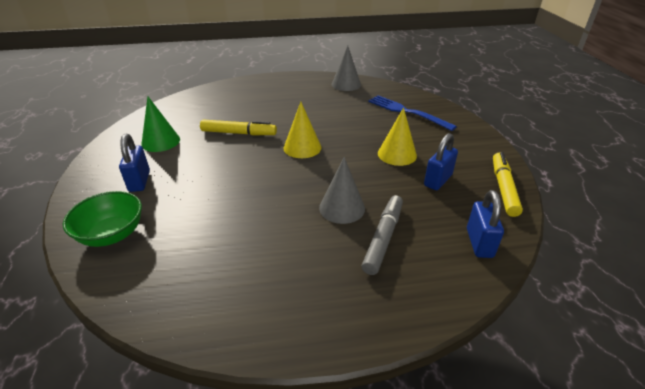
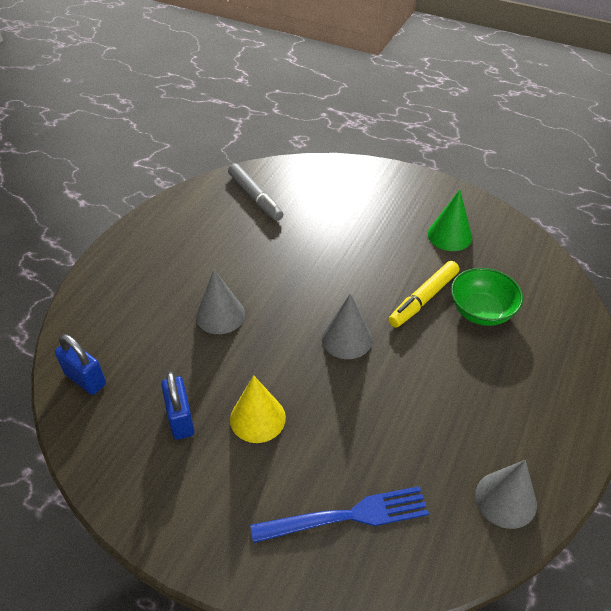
camera: 125 degrees right, 10 degrees up
green bowl [63,191,142,247] -> green bowl moved to [451,268,523,326]
blue padlock [119,134,150,192] -> none
yellow cone [283,102,321,158] -> grey cone [322,294,372,359]
grey marker [361,195,403,275] -> grey marker moved to [228,164,283,221]
yellow marker [493,152,523,217] -> none

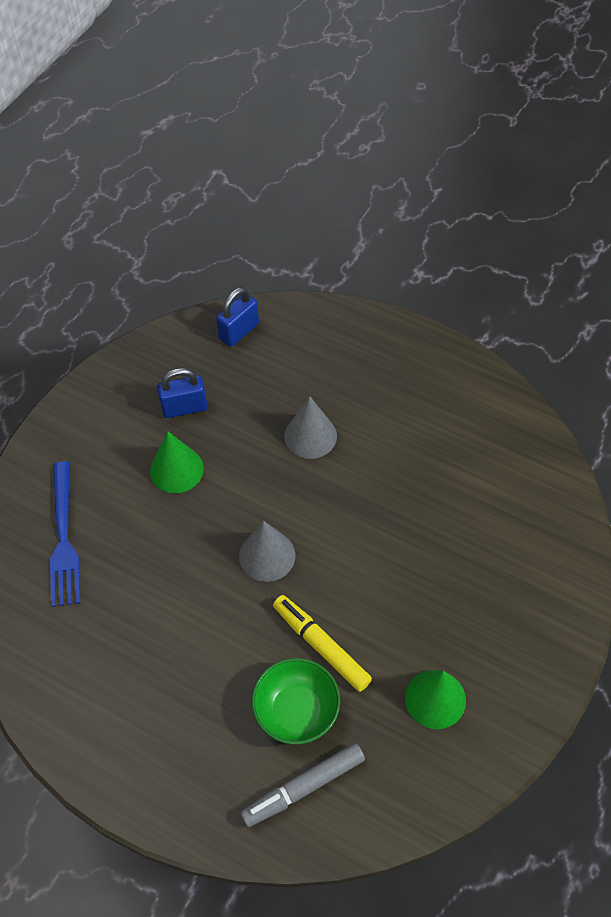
camera: 95 degrees right, 10 degrees up
grey marker [228,164,283,221] -> grey marker moved to [240,743,365,827]
yellow cone [230,375,286,443] -> green cone [150,431,204,493]
grey cone [475,460,537,529] -> none

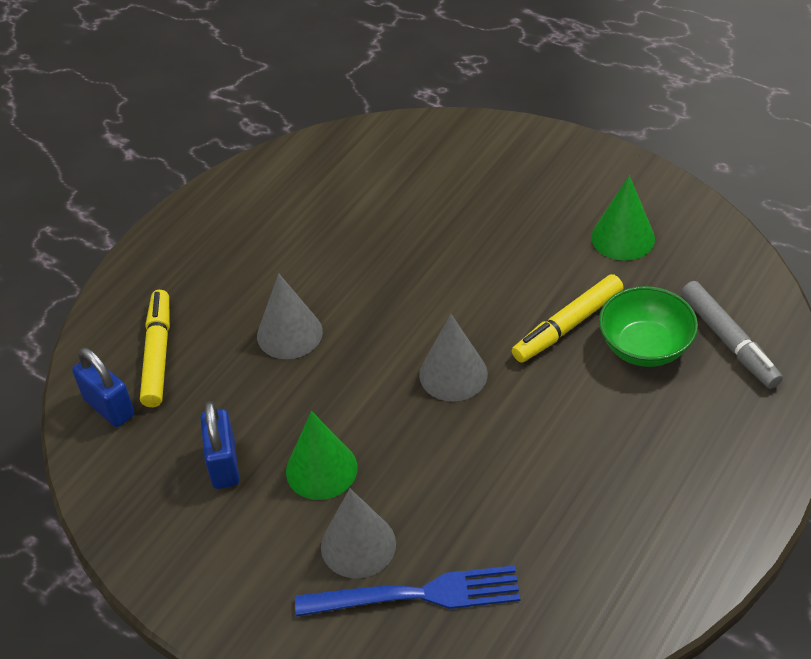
camera: 85 degrees left, 10 degrees down
none -> yellow marker [140,290,170,407]
none -> grey cone [321,489,396,578]

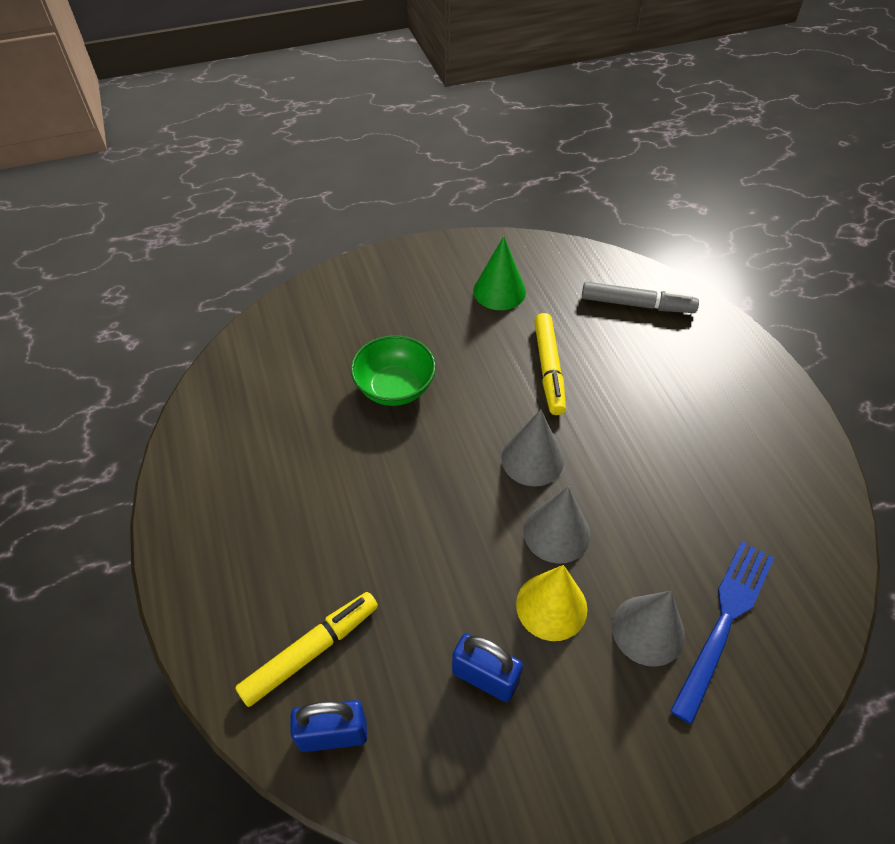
camera: 55 degrees left, 5 degrees up
yellow marker [140,290,170,407] -> yellow marker turned 105 degrees clockwise [235,592,378,707]
grey cone [257,273,323,359] -> grey cone moved to [523,486,590,564]
green cone [286,411,358,500] -> yellow cone [516,565,587,641]
green bowl [599,286,698,367] -> green bowl moved to [351,335,436,406]

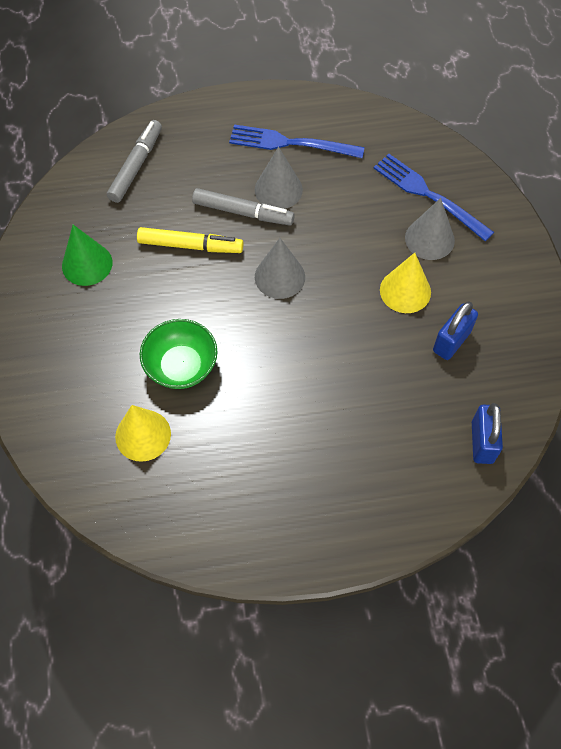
camera: 80 degrees left, 10 degrees up
yellow marker [235,592,378,707] -> none
grey cone [523,486,590,564] -> grey cone moved to [255,147,303,209]
none -> yellow cone [115,405,171,462]
none -> grey marker [192,188,295,225]
none -> blue fork [229,124,365,158]

